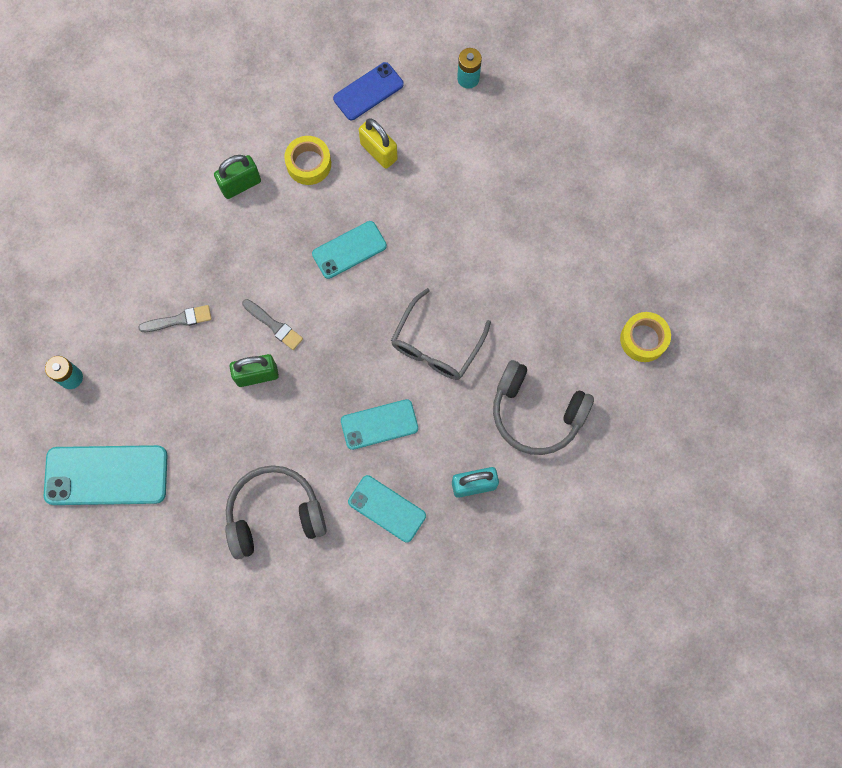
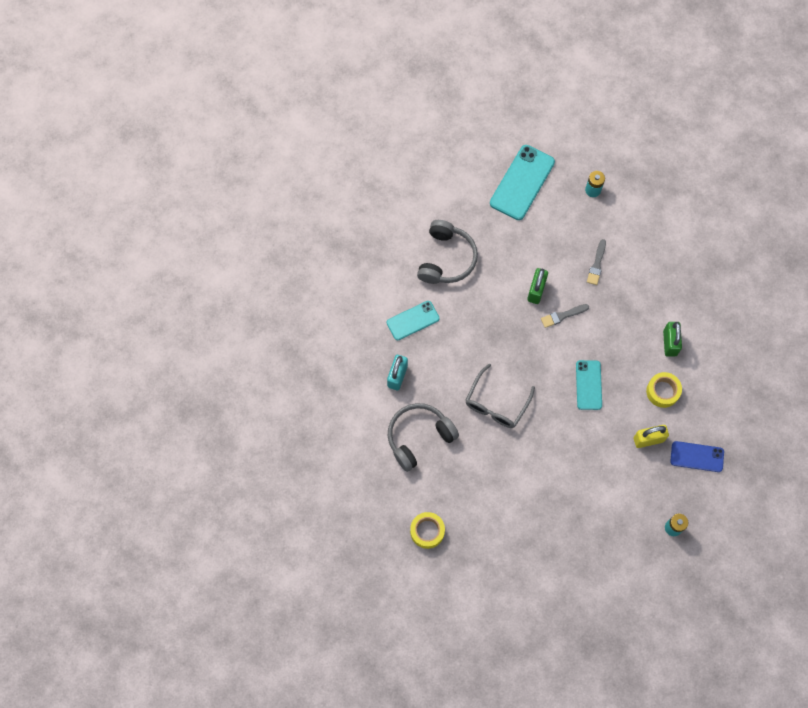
camera: 120 degrees right, 5 degrees down
blue phone [333,62,404,120] -> blue phone turned 75 degrees counterclockwise [670,441,724,472]
turquoise phone [341,399,418,450] -> none
grey glasses [391,288,491,380] -> grey glasses turned 120 degrees counterclockwise [465,363,535,428]

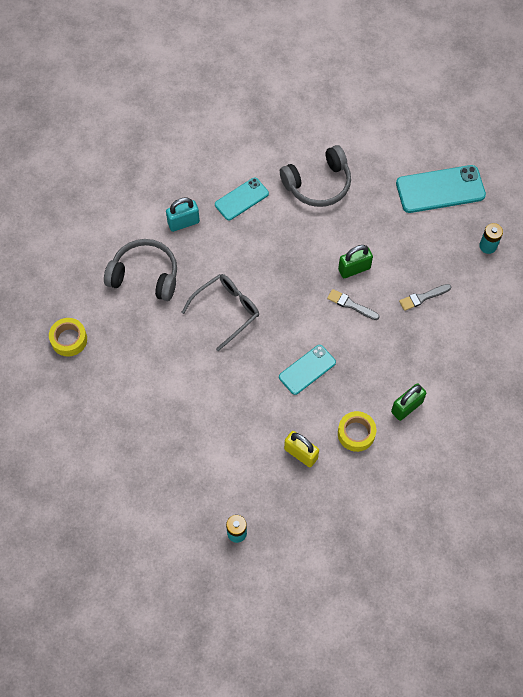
camera: 50 degrees right, 5 degrees down
turquoise phone [387,301,439,340] -> turquoise phone turned 60 degrees counterclockwise [215,178,269,221]
grey glasses [465,363,535,428] -> grey glasses turned 150 degrees clockwise [181,274,259,351]
blue phone [670,441,724,472] -> none

